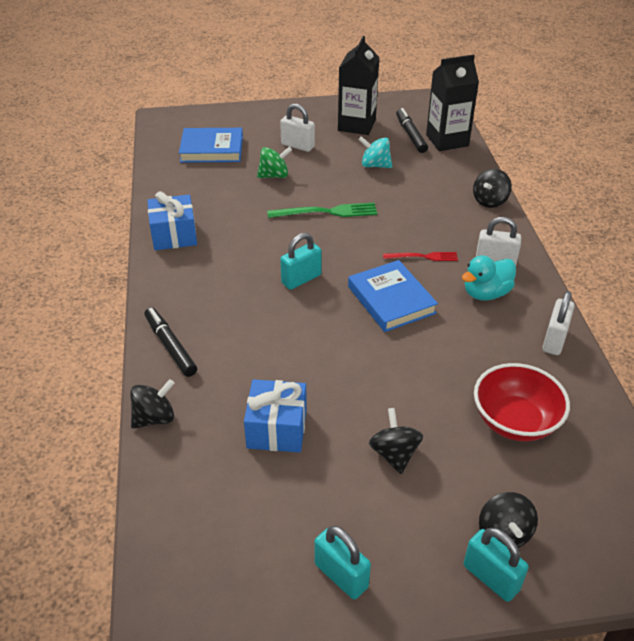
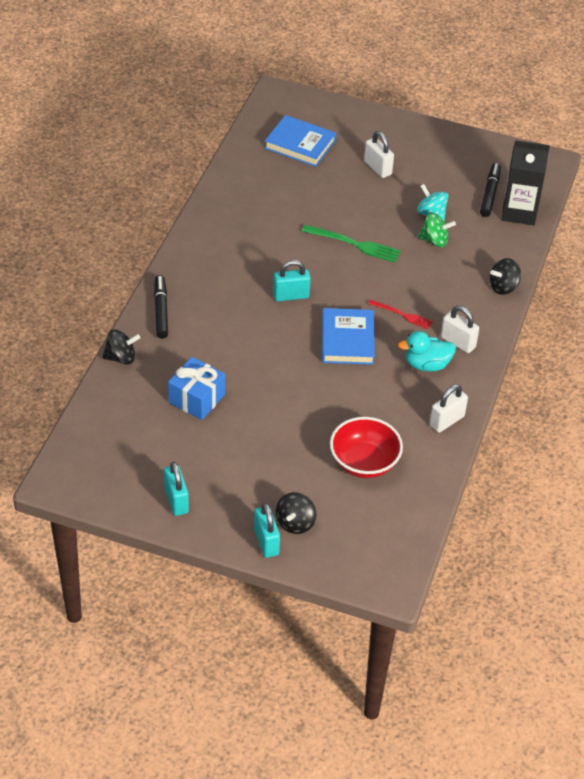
camera: 25 degrees right, 5 degrees up
blue gift [147,191,197,250] -> none
green spinning top [257,147,292,178] -> green spinning top moved to [418,213,456,247]
black carton [338,36,380,135] -> none
black spinning top [369,408,423,474] -> none

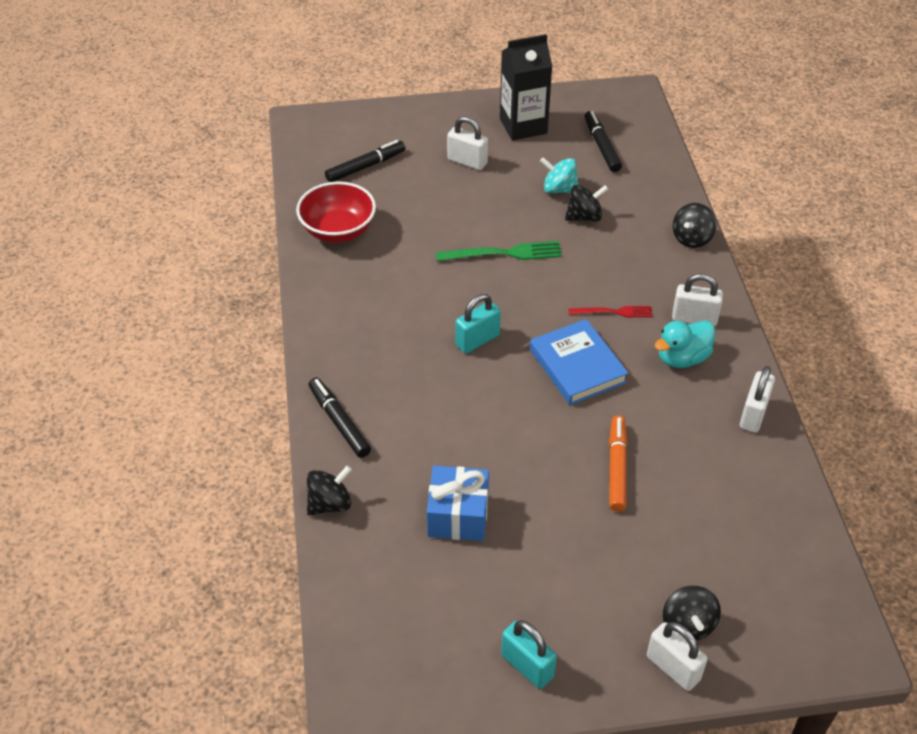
camera: 25 degrees left, 0 degrees up
turquoise padlock [254,503,280,558] -> white padlock [647,622,708,691]
blue book [265,115,336,167] -> black marker [325,140,405,182]
red bowl [330,417,403,478] -> red bowl moved to [296,181,376,243]
green spinning top [418,213,456,247] -> black spinning top [565,185,608,221]
black carton [502,140,550,225] -> black carton moved to [500,34,552,141]
none -> orange marker [609,415,627,512]

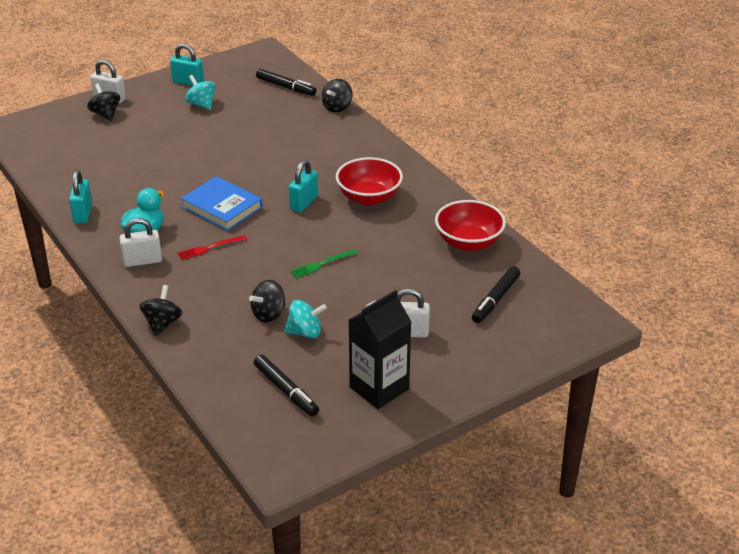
camera: 155 degrees right, 10 degrees down
black marker [308,378,371,458] -> black marker moved to [256,69,316,96]
blue gift [427,466,489,541] -> none
green fork [436,241,562,261] -> green fork [290,249,357,278], size x0.64
orange marker [609,415,627,512] -> none
white padlock [740,366,775,433] -> turquoise padlock [69,170,93,223]
none -> turquoise spinning top [185,75,215,110]
none -> red bowl [336,157,403,205]

